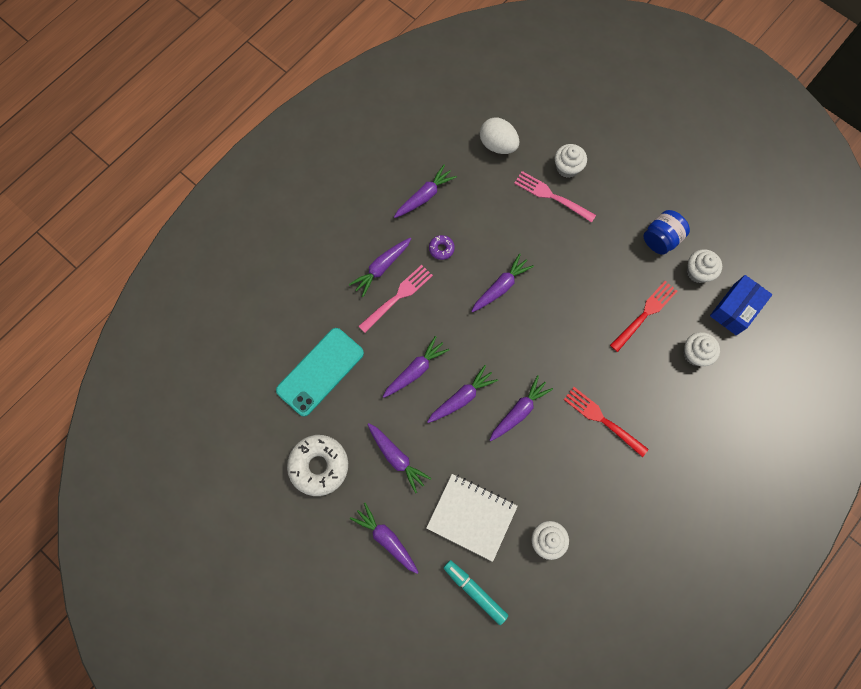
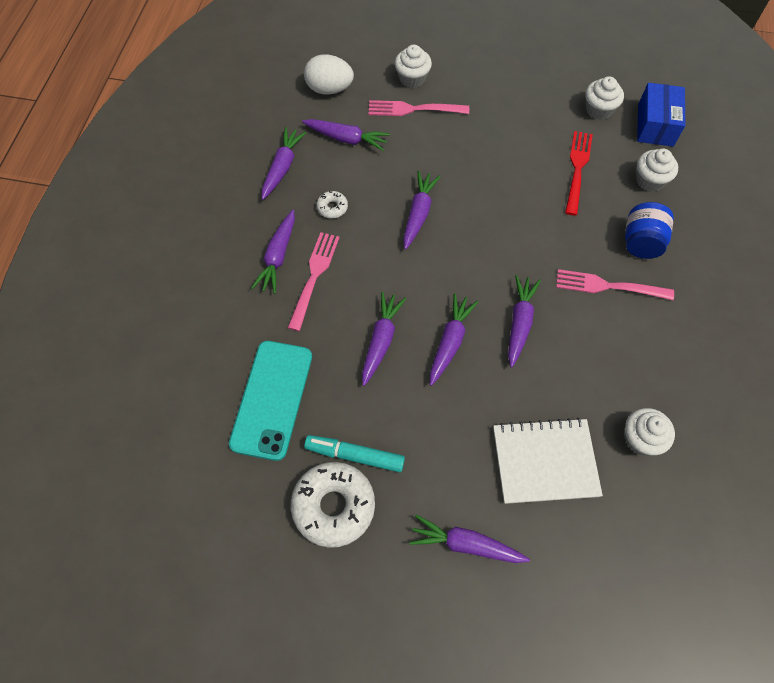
camera: 30 degrees left, 10 degrees down
purple carrot [367,423,431,493] -> purple carrot moved to [302,119,390,151]
purple donut [429,235,455,260] -> white donut [316,191,348,218]
turquoise marker [444,560,508,625] -> turquoise marker moved to [304,435,405,472]
red fork [563,387,648,457] -> pink fork [556,269,674,300]
blue jar [643,210,690,255] -> blue jar moved to [625,202,674,259]

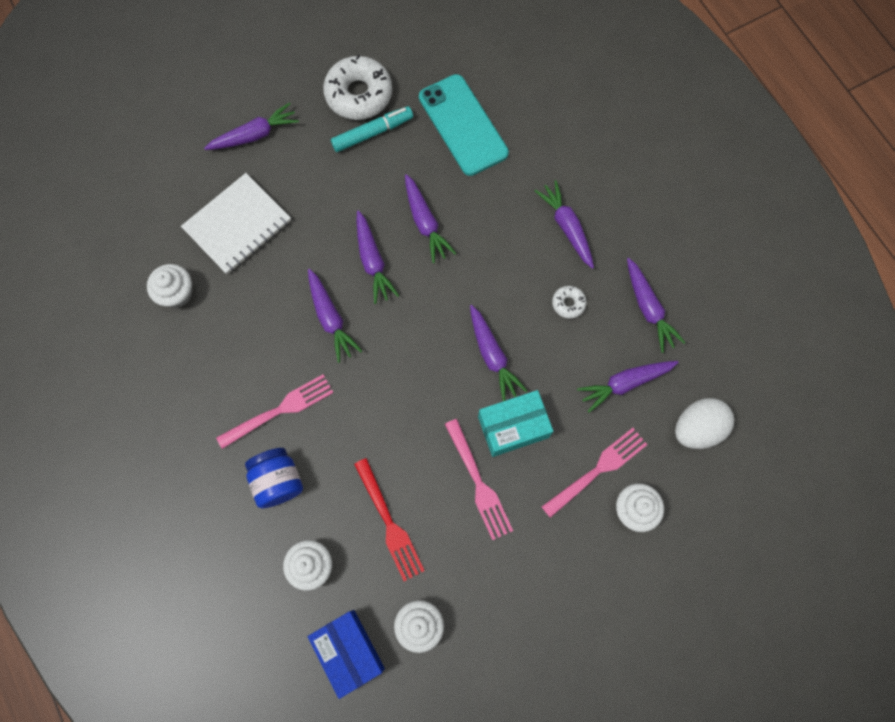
camera: 140 degrees right, 10 degrees up
pink fork [288,232,340,331] -> pink fork moved to [445,419,513,540]
none -> turquoise box [478,390,553,457]

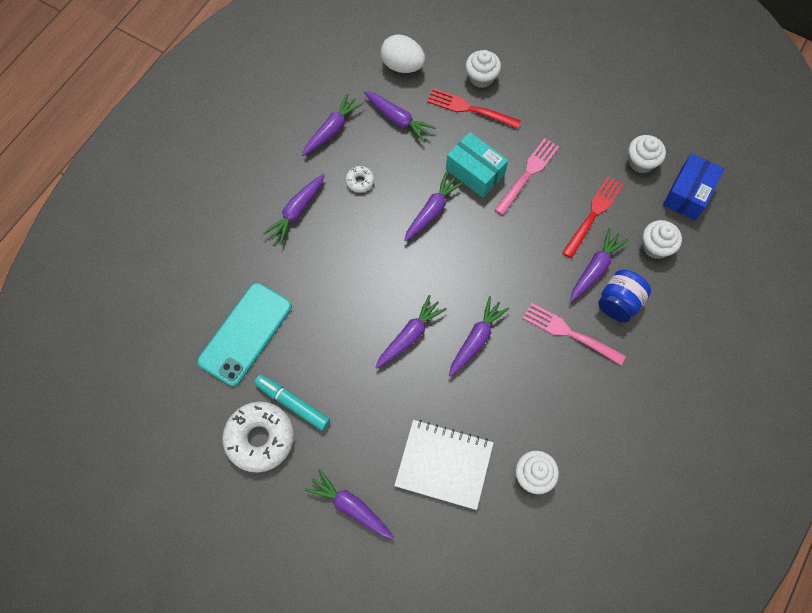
camera: 120 degrees left, 5 degrees down
purple carrot [405,174,456,263] -> purple carrot moved to [570,228,628,301]
pink fork [542,428,648,518] -> red fork [427,88,521,129]

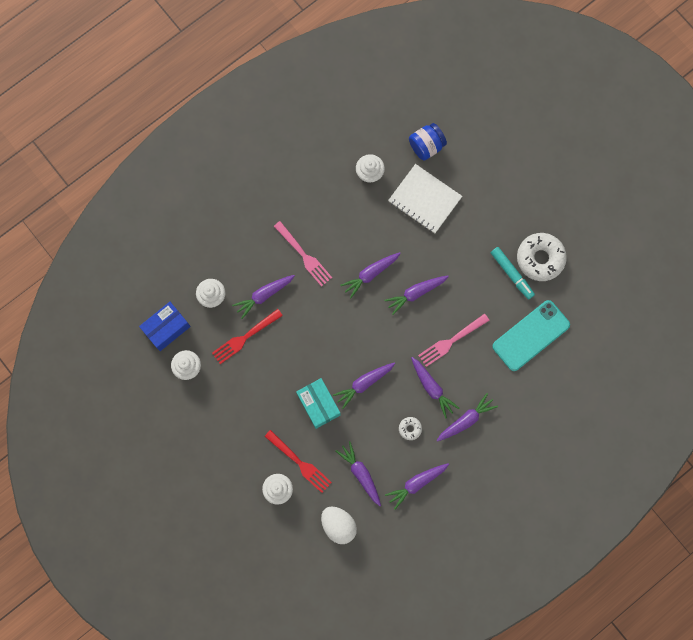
camera: 160 degrees left, 10 degrees up
purple carrot [305,469,394,539] -> purple carrot moved to [411,357,459,419]
pink fork [494,138,559,215] -> pink fork moved to [418,313,490,367]
blue jar [598,270,651,322] -> blue jar moved to [409,123,447,161]

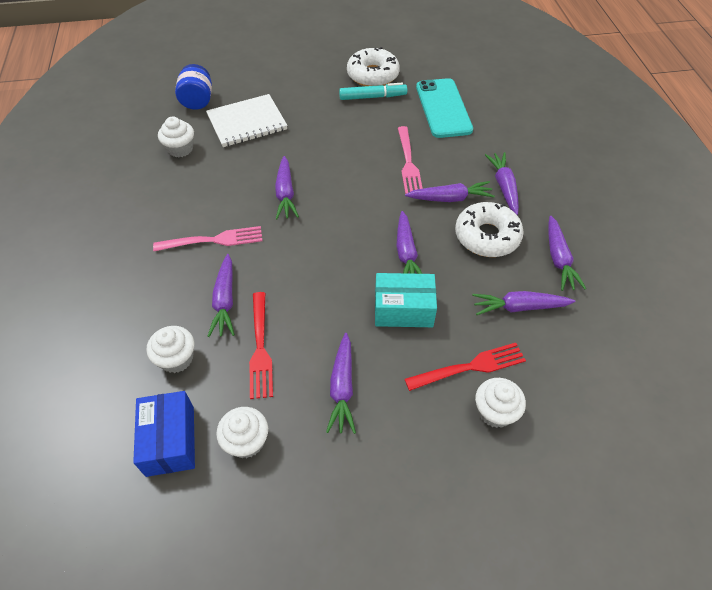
camera: 60 degrees left, 25 degrees down
white egg [321,506,357,544] -> none
purple carrot [384,276,449,315] -> purple carrot moved to [326,333,356,434]
white donut [399,417,422,440] -> white donut [455,202,524,257], size x2.16

